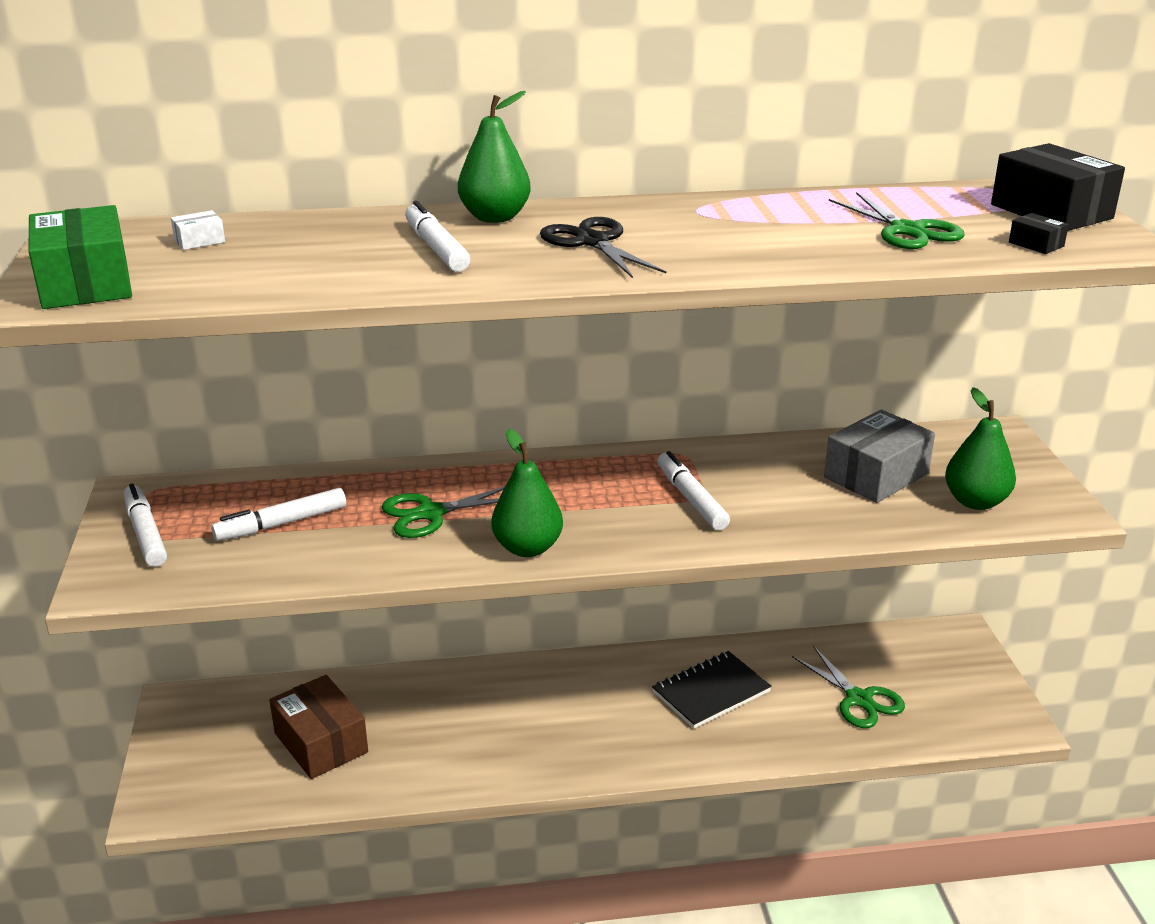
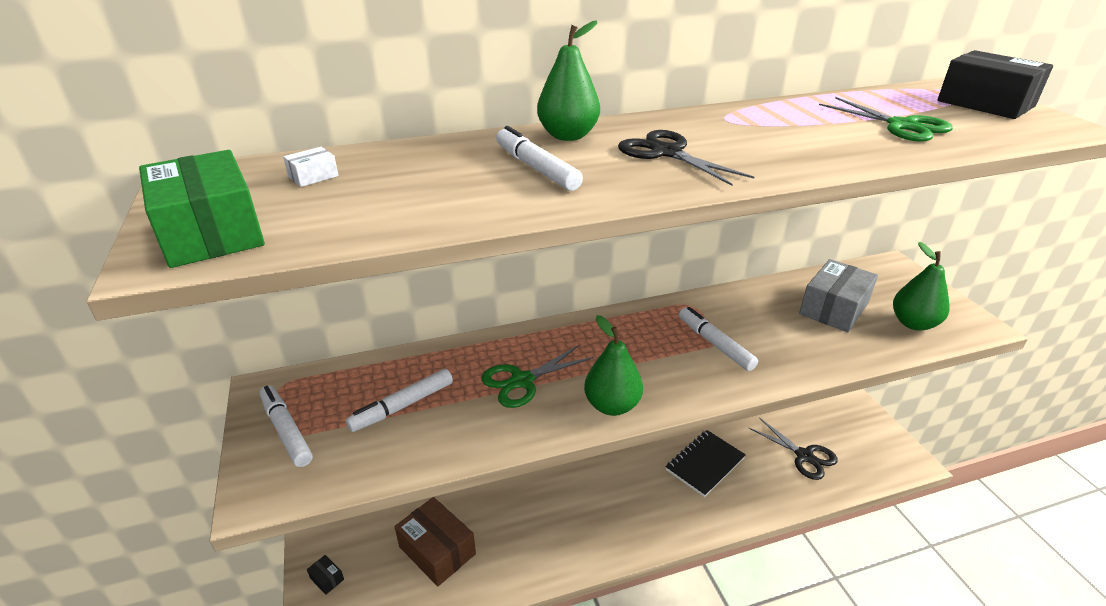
camera: 10 degrees left, 5 degrees up
green scissors [792,645,905,728] -> black scissors [749,417,838,480]
black box [1009,213,1069,254] -> black box moved to [307,555,344,595]

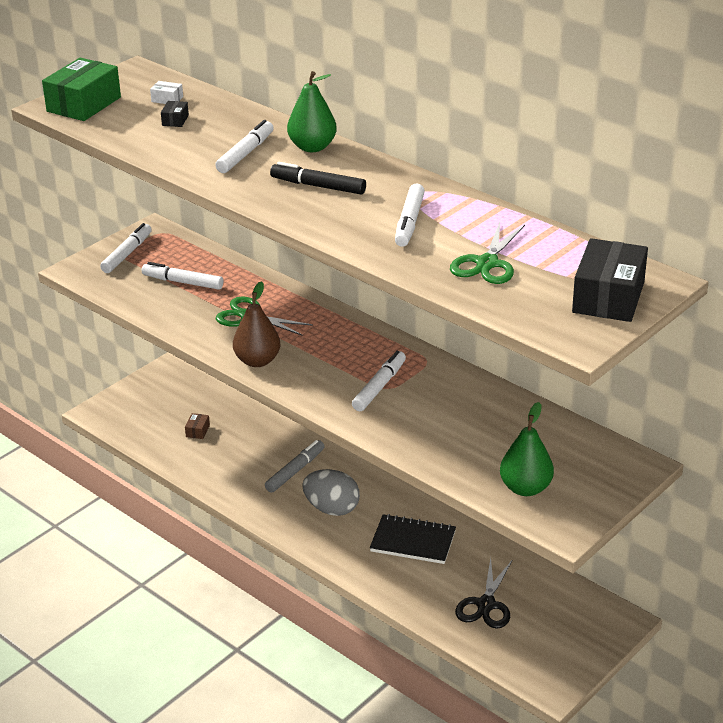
camera: 60 degrees right, 0 degrees up
black box [307,555,344,595] -> black box moved to [161,101,189,127]
brown box [395,497,476,586] -> brown box [185,413,210,439], size x0.43
green pear [584,315,643,416] -> brown pear [233,281,281,367]
black scissors [618,130,754,186] -> black marker [270,162,366,195]
grey box [799,259,878,332] -> none
none -> grey marker [265,440,324,493]
none -> grey egg [302,469,360,516]
none -> white marker [395,184,425,247]

